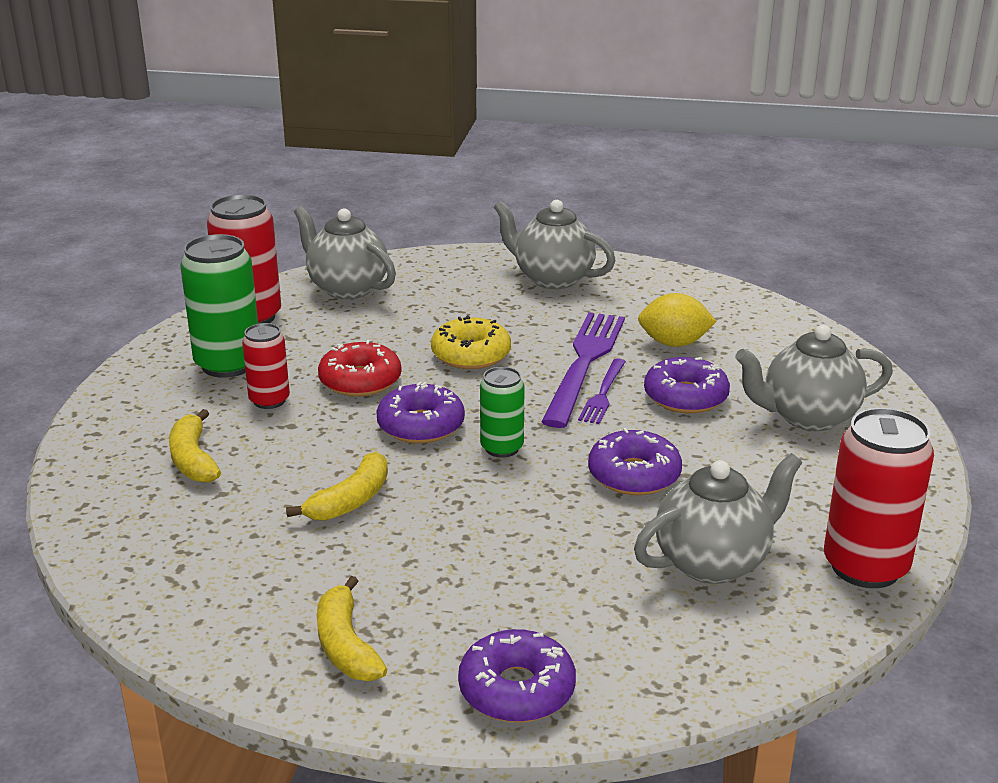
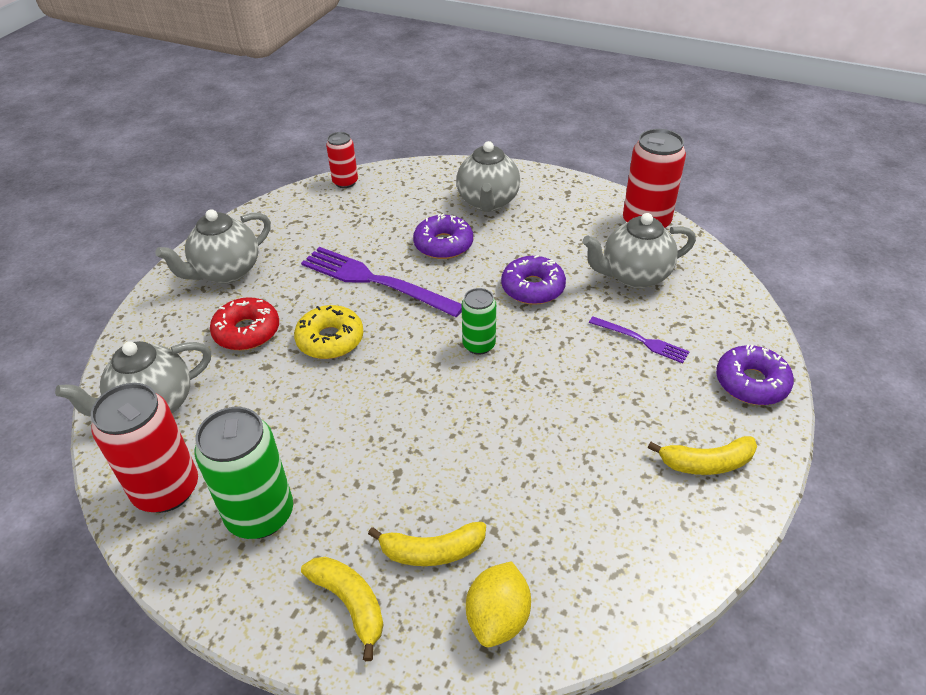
camera: 75 degrees left, 15 degrees up
red can [242,323,290,409] -> red can moved to [326,132,358,188]
yellow banana [286,452,388,521] -> yellow banana moved to [301,557,384,661]
red donut [318,340,401,397] -> red donut moved to [210,297,279,350]
purple donut [376,382,465,444] -> none
purple fork [578,358,626,424] -> purple fork moved to [589,317,690,364]
grey teapot [634,453,803,584] -> grey teapot turned 90 degrees counterclockwise [583,213,696,288]
yellow lemon [638,293,717,347] -> yellow lemon moved to [466,561,531,647]

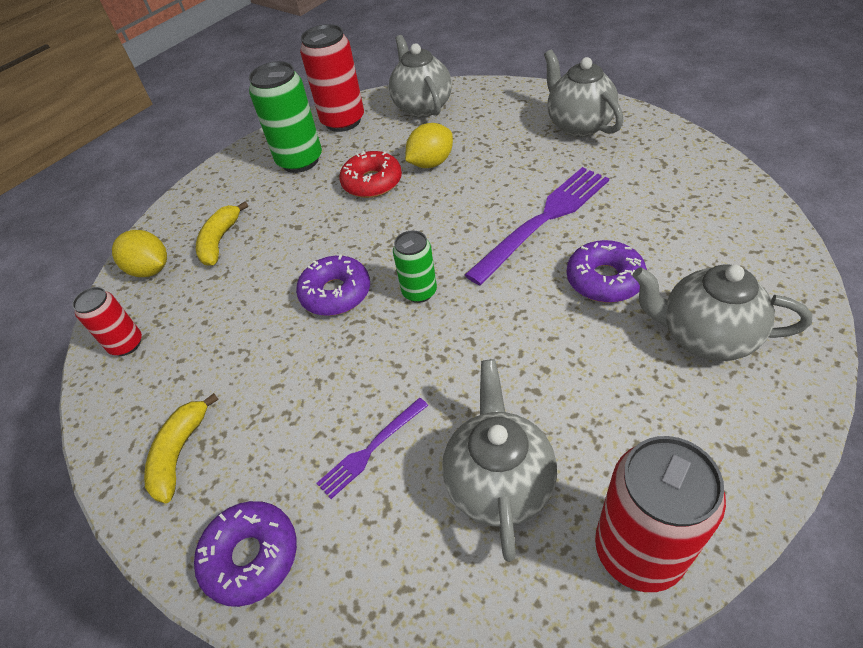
camera: 110 degrees right, 5 degrees up
red donut [210,297,279,350] -> red donut moved to [339,151,402,198]
yellow donut [294,305,364,359] -> none
yellow banana [301,557,384,661] -> none
red can [326,132,358,188] -> red can moved to [72,287,142,356]
purple donut [501,255,566,305] -> purple donut moved to [296,255,370,316]
none -> yellow lemon [405,123,453,168]

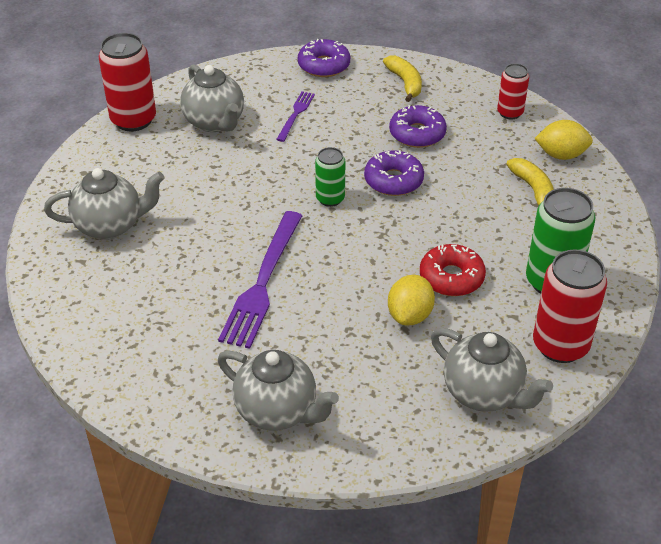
camera: 145 degrees right, 5 degrees down
purple donut [566,240,647,303] -> purple donut moved to [389,105,447,148]

